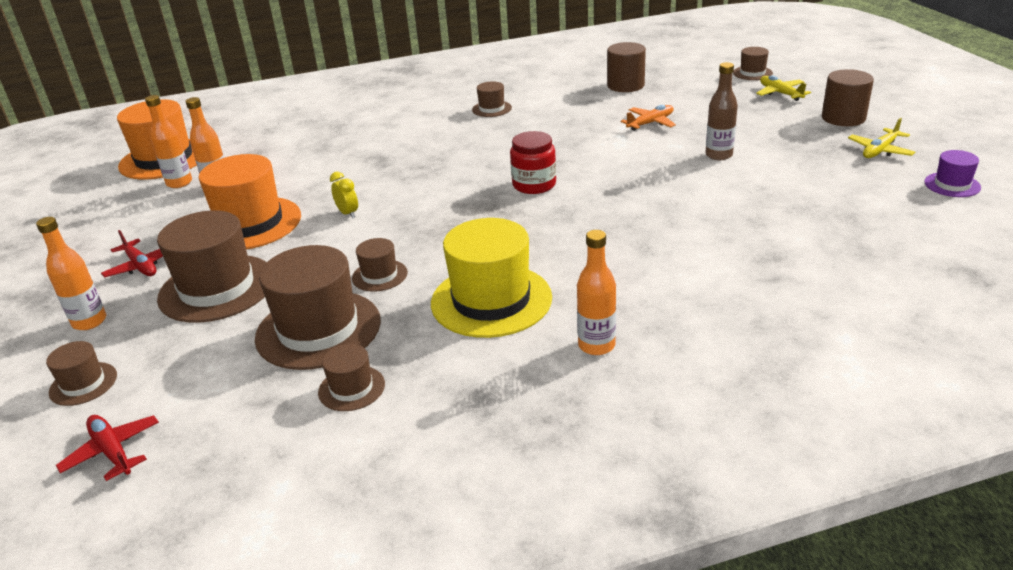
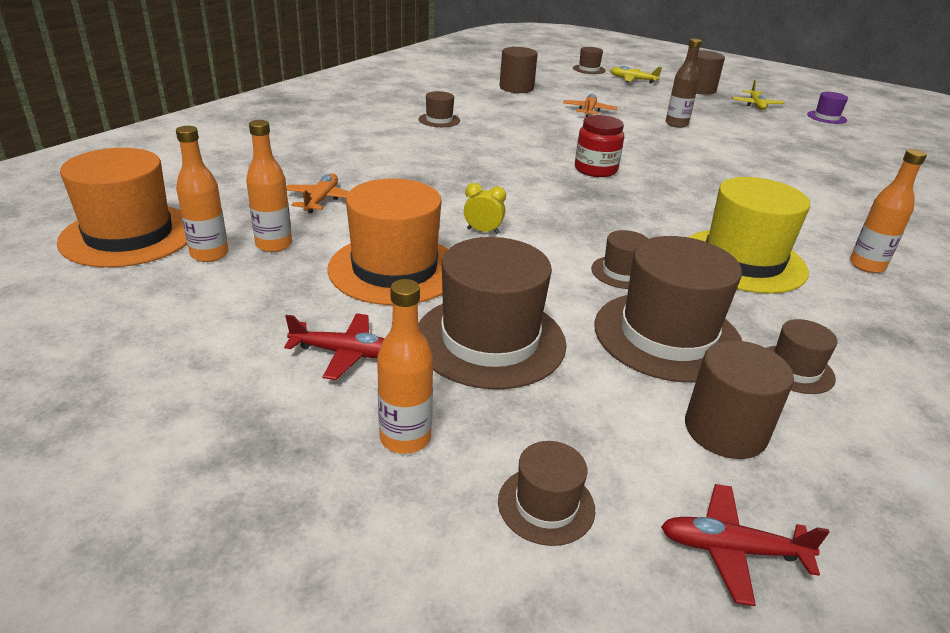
camera: 45 degrees left, 0 degrees up
none -> orange plane [286,173,349,213]
none -> brown cylinder [685,340,794,459]

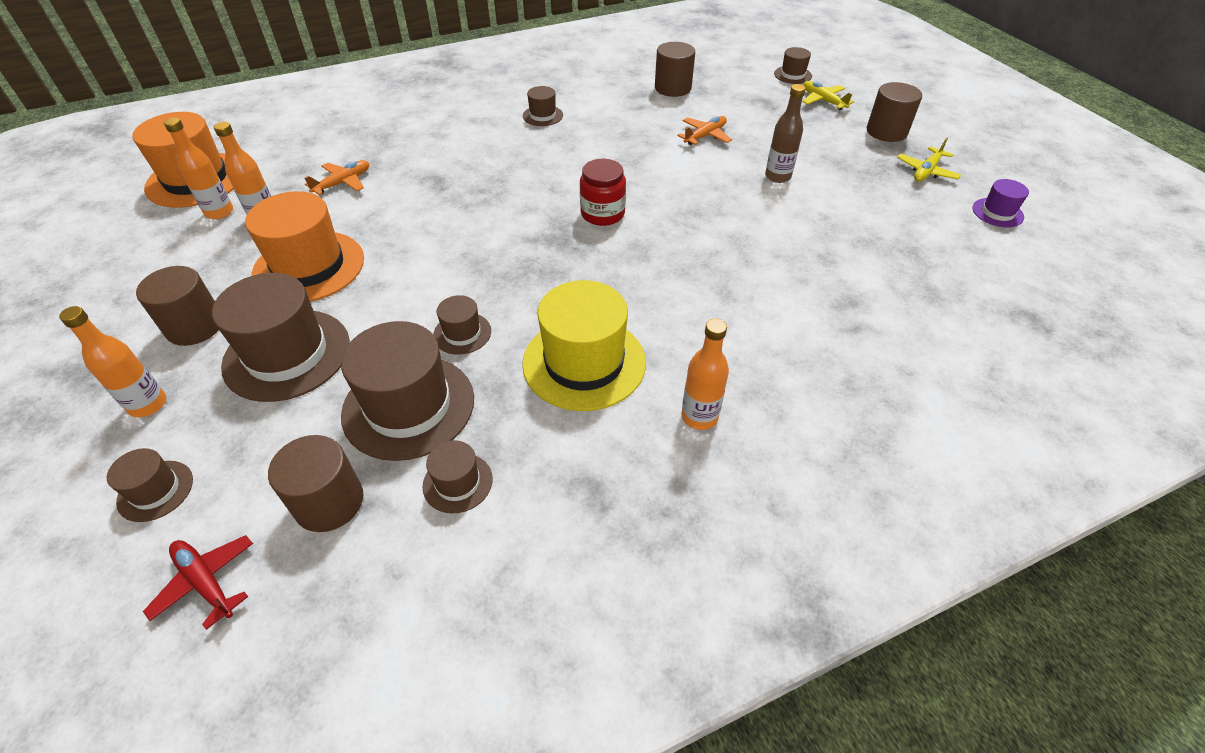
camera: 35 degrees right, 15 degrees up
red plane [284,313,385,380] -> brown cylinder [136,266,219,346]
yellow clock [464,183,506,234] -> none

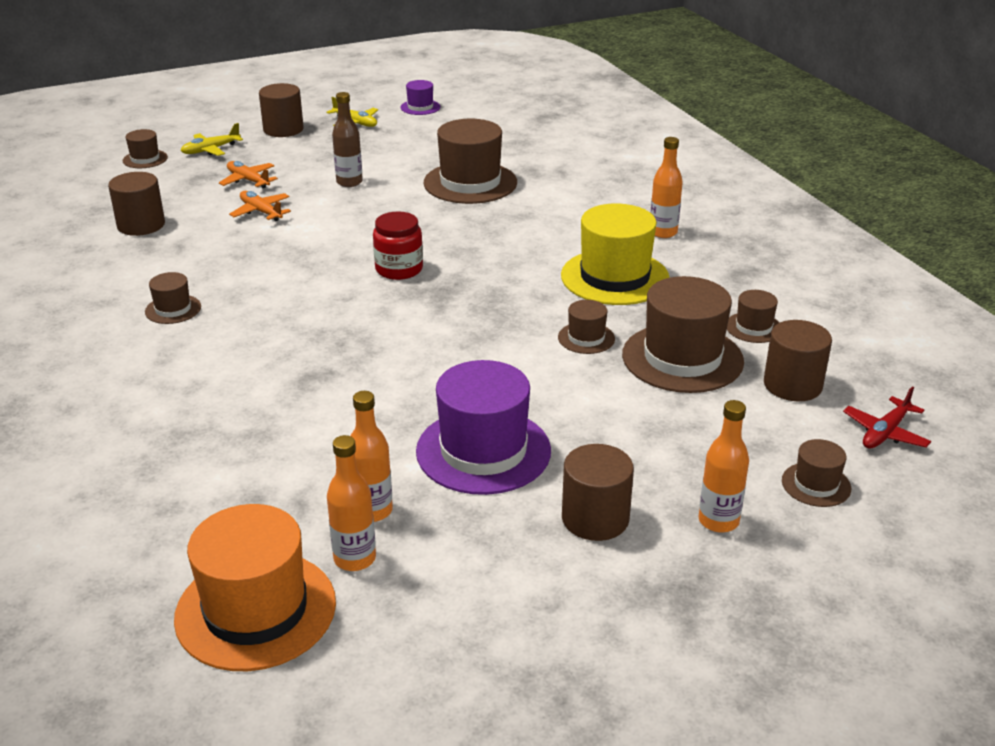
camera: 90 degrees left, 15 degrees down
brown hat [212,273,350,402] -> brown hat moved to [423,119,517,204]
orange hat [245,191,364,302] -> purple hat [416,360,551,495]
orange plane [304,160,369,195] -> orange plane moved to [219,161,278,189]

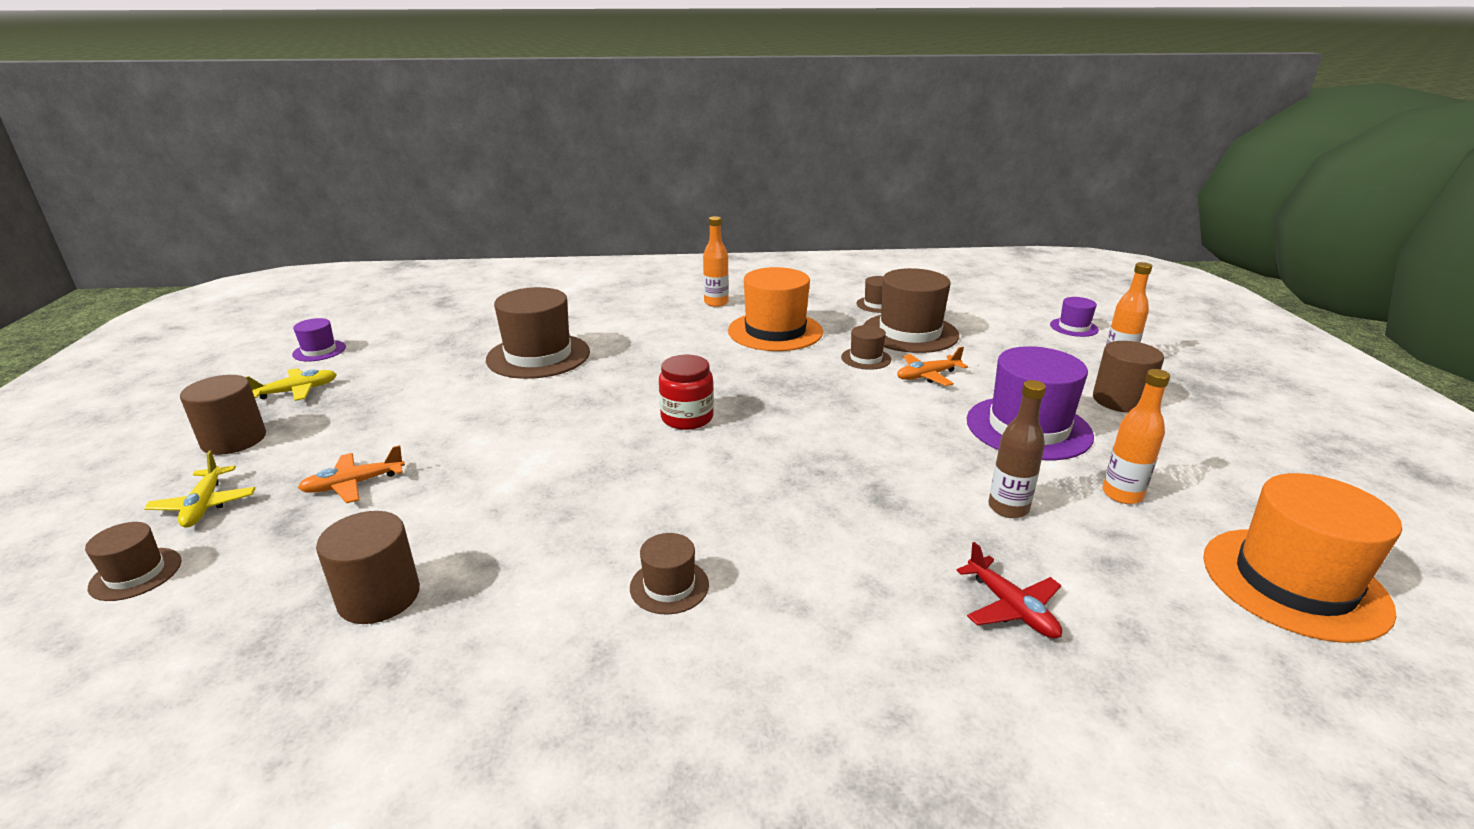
camera: 70 degrees left, 5 degrees down
orange plane [229,191,291,221] -> orange plane moved to [897,347,968,386]
orange bottle [327,435,376,571] -> none
brown bottle [332,92,363,187] -> brown bottle moved to [988,380,1046,518]
yellow hat [561,204,670,305] -> orange hat [728,267,823,351]
brown cylinder [764,320,832,401] -> none
brown hat [782,439,851,507] -> purple hat [1050,297,1099,337]
red plane [843,386,931,448] -> red plane moved to [956,542,1062,639]

